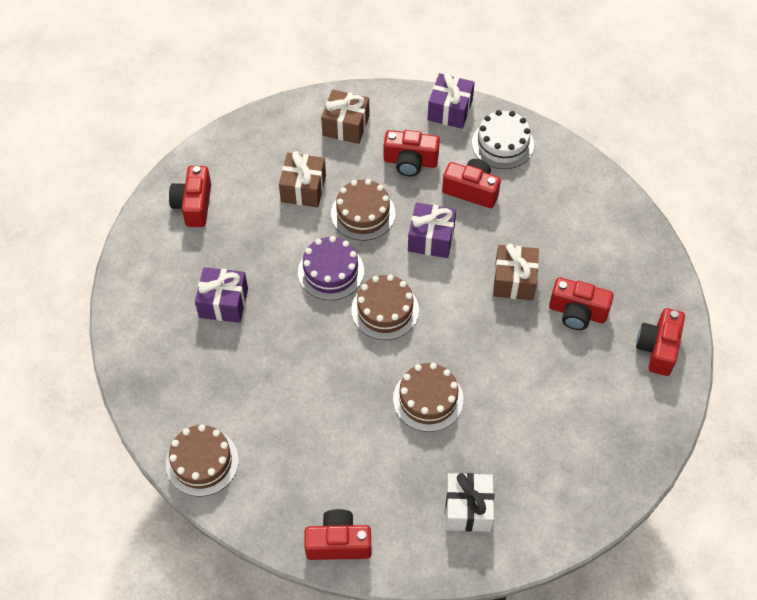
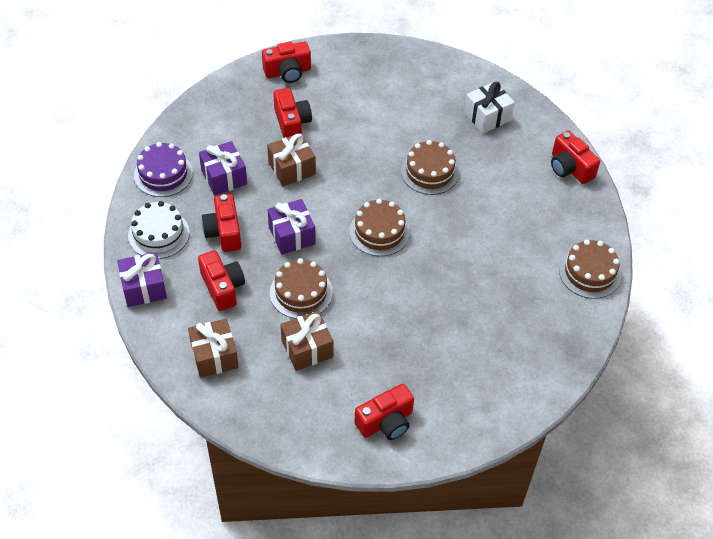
camera: 125 degrees left, 5 degrees down
purple gift [195,267,248,323] -> purple gift moved to [199,141,247,195]
purple cake [298,236,364,300] -> purple cake moved to [134,142,193,197]

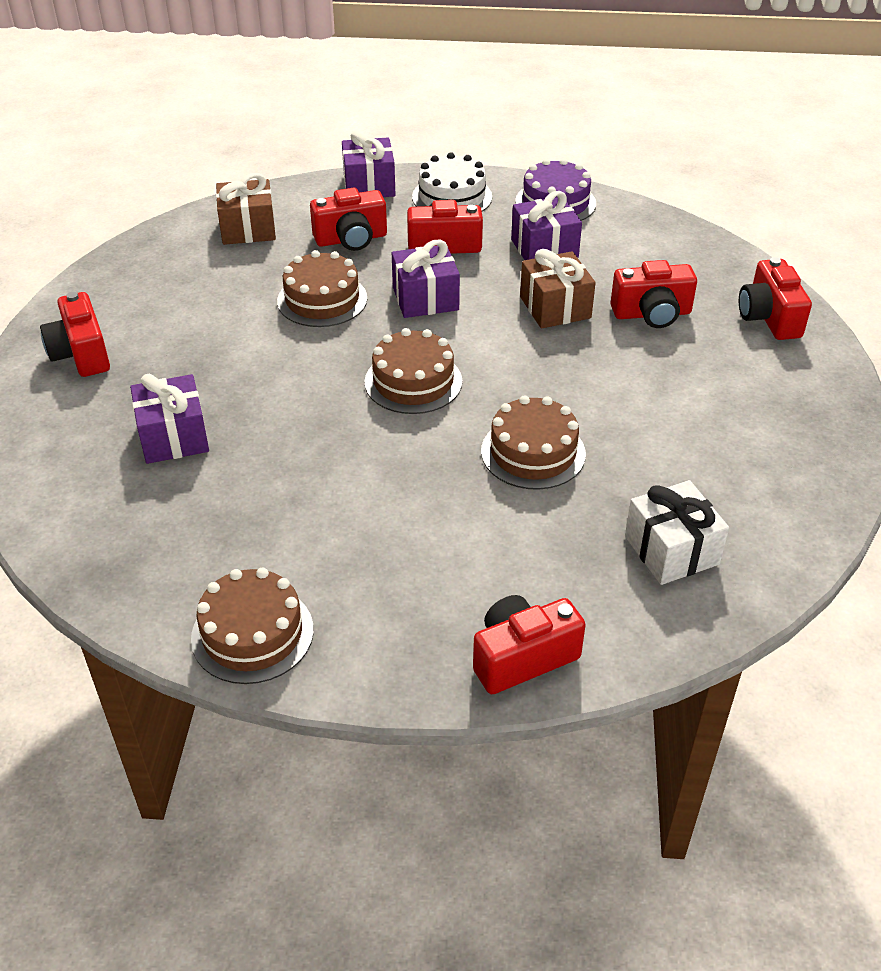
camera: 100 degrees right, 10 degrees down
brown gift [280,311,334,371] -> none
none -> purple gift [130,374,209,464]

